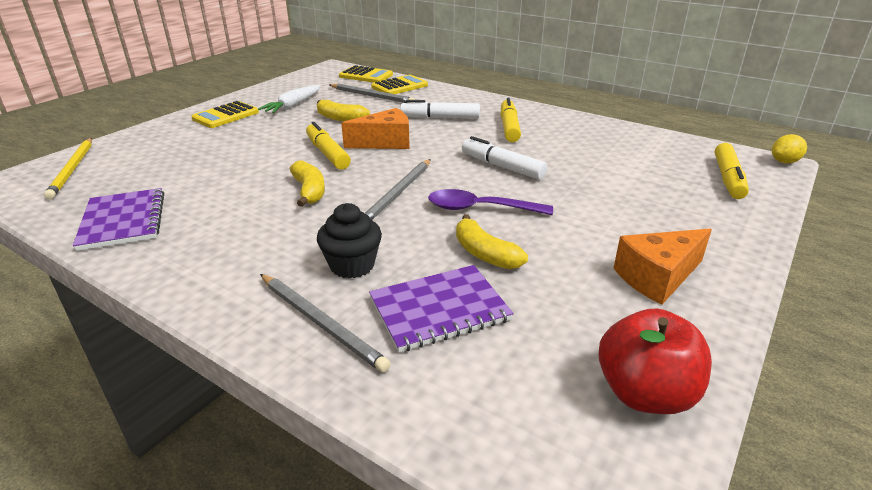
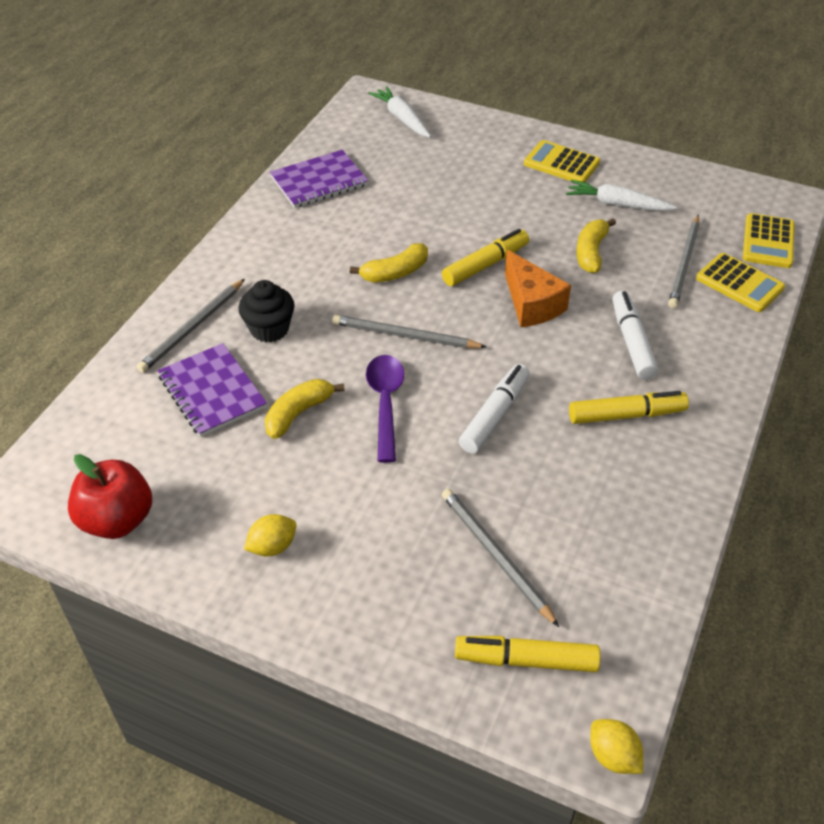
camera: 80 degrees right, 15 degrees up
yellow pencil [44,138,92,199] -> white carrot [368,86,431,138]
orange cheese [614,228,712,304] -> yellow lemon [244,514,297,557]
none -> grey pencil [442,489,559,627]

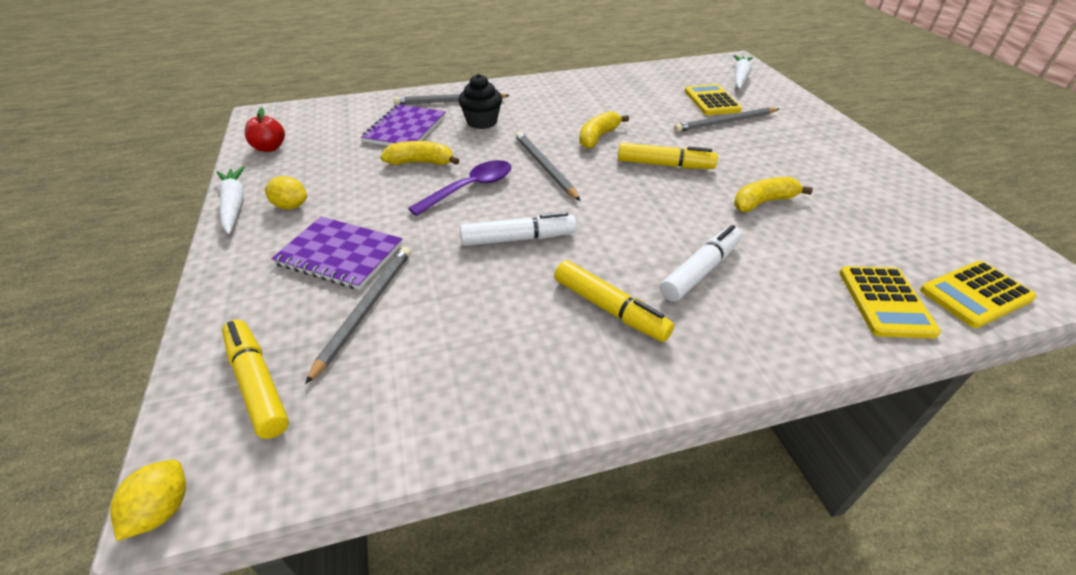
camera: 50 degrees right, 5 degrees down
red apple [68,454,152,539] -> red apple [245,107,285,152], size x0.63
purple notebook [270,150,368,208] -> purple notebook moved to [271,216,403,290]
yellow banana [350,243,428,282] -> yellow banana turned 105 degrees clockwise [579,111,629,149]
orange cheese [505,250,571,327] -> none
yellow calculator [524,140,600,182] -> yellow calculator moved to [685,84,742,115]
white carrot [566,180,677,211] -> white carrot moved to [217,166,245,234]
grey pencil [668,215,700,308] -> grey pencil moved to [674,107,779,132]

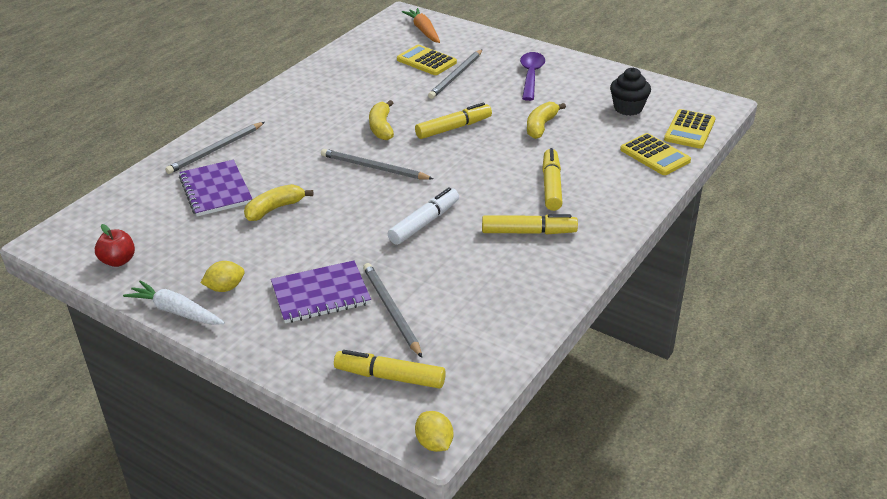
camera: 40 degrees left, 5 degrees down
purple spoon [408,160,511,216] -> purple spoon moved to [520,52,545,101]
black cupcake [458,74,502,129] -> black cupcake moved to [610,68,651,116]
white marker [660,225,742,301] -> yellow marker [542,148,563,211]
white carrot [734,55,753,89] -> orange carrot [402,8,440,43]

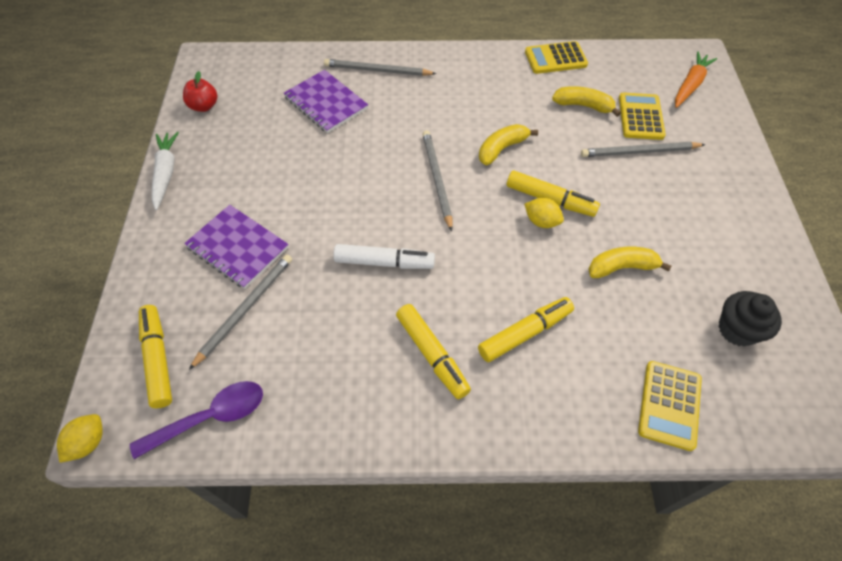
camera: 55 degrees right, 20 degrees up
purple notebook [179,160,252,216] -> purple notebook turned 75 degrees counterclockwise [284,70,368,133]
yellow lemon [200,261,245,292] -> yellow lemon moved to [524,198,564,228]
yellow banana [244,184,313,221] -> yellow banana moved to [552,86,621,117]
purple spoon [520,52,545,101] -> purple spoon moved to [130,381,263,459]
yellow calculator [664,109,715,149] -> yellow calculator moved to [525,41,588,74]

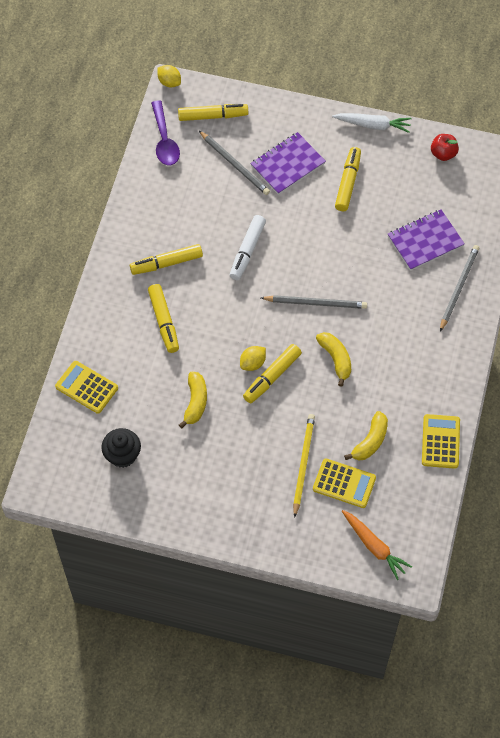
camera: 105 degrees right, 5 degrees up
grey pencil [581,142,705,157] -> yellow pencil [293,414,315,518]
none -> yellow marker [335,147,361,211]

